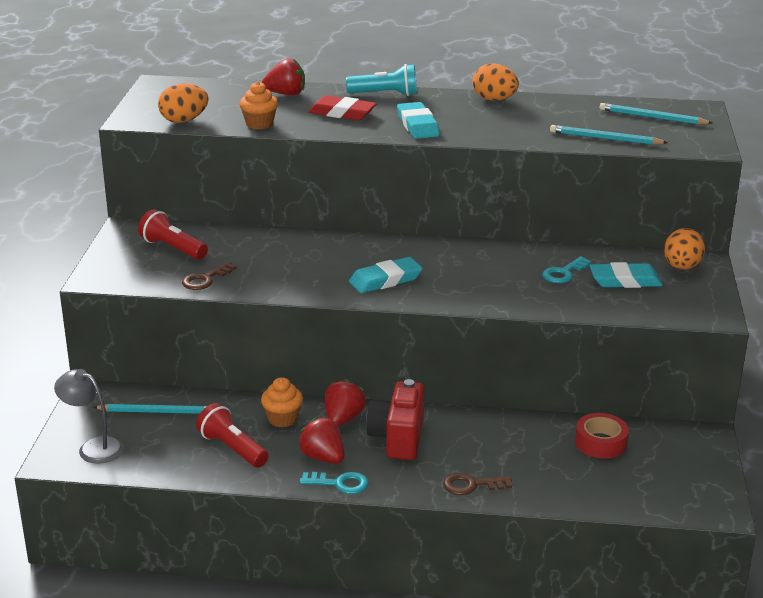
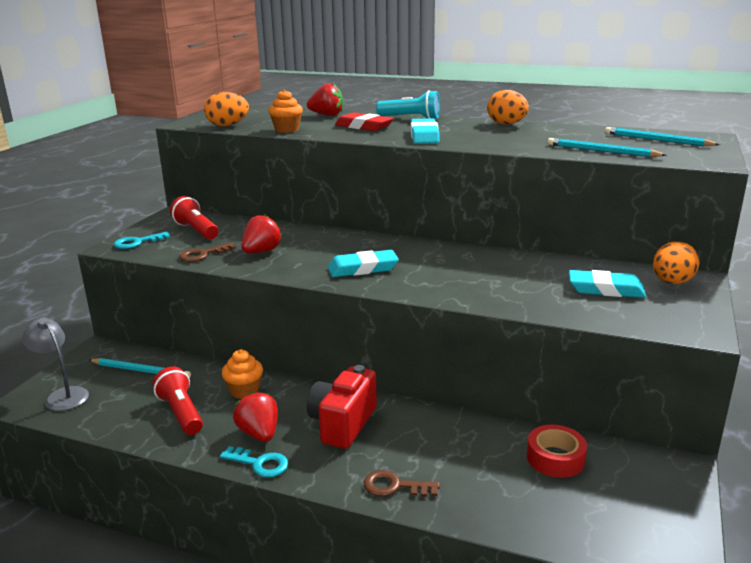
camera: 15 degrees right, 5 degrees down
red strawberry [325,379,366,426] -> red strawberry moved to [241,214,282,253]
turquoise key [542,256,591,283] -> turquoise key moved to [113,232,170,249]

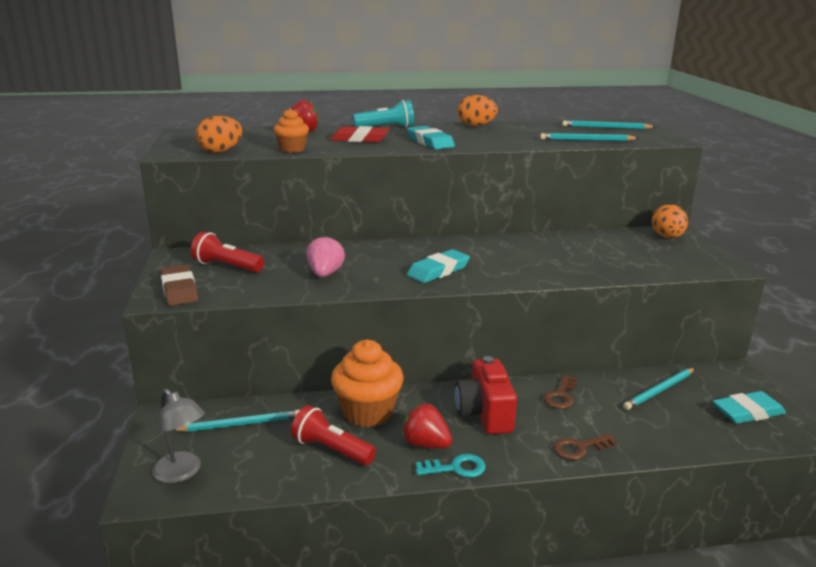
camera: 30 degrees left, 0 degrees up
grey lamp [22,318,89,411] -> grey lamp turned 150 degrees counterclockwise [152,389,205,483]
turquoise key [113,232,170,249] -> brown eraser [160,265,198,306]
brown key [179,242,236,262] -> brown key moved to [543,375,577,409]
orange cupcake [222,350,263,399] -> orange cupcake [331,340,404,427], size x1.72
red strawberry [241,214,282,253] -> pink strawberry [306,235,345,277]
red tape [527,425,587,478] -> turquoise pencil [623,368,695,410]
turquoise eraser [569,270,646,298] -> turquoise eraser moved to [713,391,786,424]

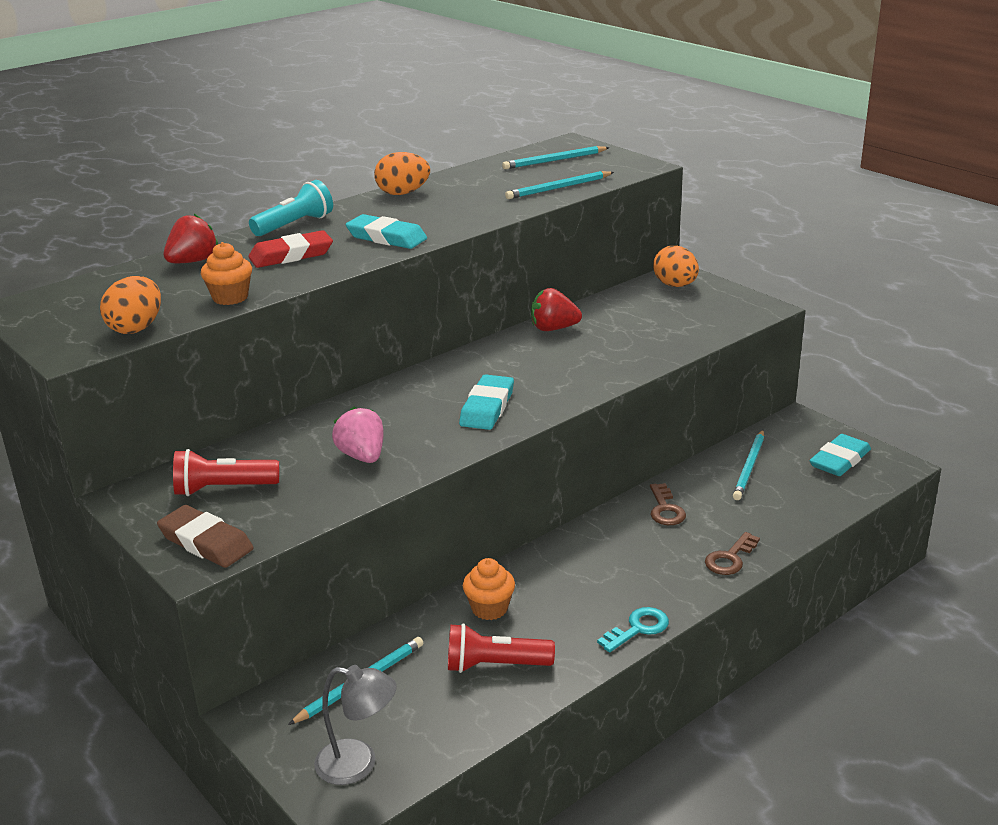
camera: 30 degrees left, 5 degrees up
orange cupcake [331,340,404,427] -> orange cupcake [463,558,515,620], size x0.58
red strawberry [401,403,453,448] -> red strawberry moved to [531,288,582,331]
red camera [455,356,517,434] -> none

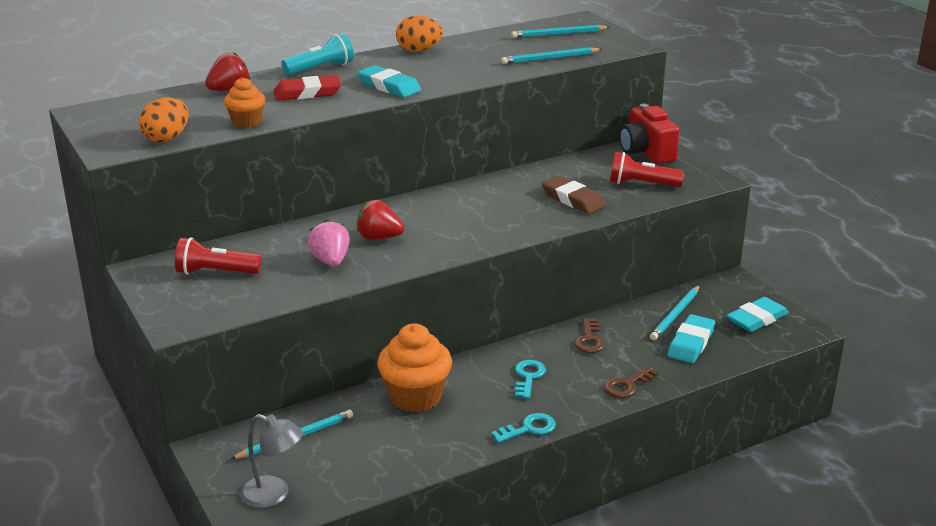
camera: 10 degrees right, 0 degrees up
brown eraser [157,505,254,568] -> brown eraser moved to [542,176,606,214]
red flashlight [448,623,555,673] -> red flashlight moved to [610,152,684,187]
turquoise eraser [459,374,514,430] -> turquoise eraser moved to [668,314,715,363]
orange cupcake [463,558,515,620] -> orange cupcake [377,324,452,412], size x1.72
red strawberry [531,288,582,331] -> red strawberry moved to [357,200,404,240]
orange egg [653,246,699,287] -> red camera [619,104,679,164]
none -> turquoise key [515,360,546,399]

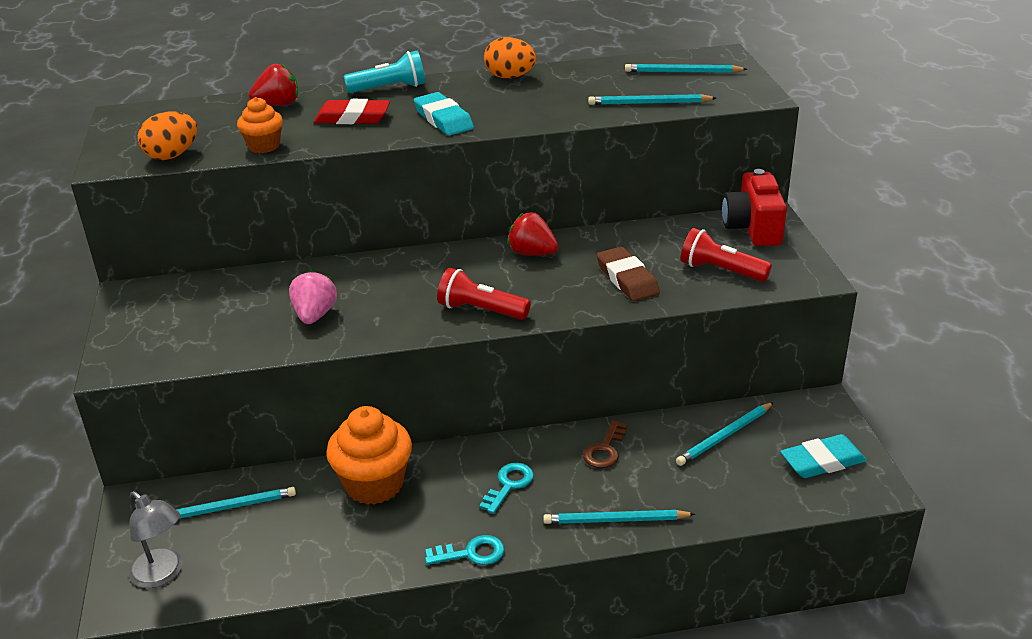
camera: 20 degrees right, 5 degrees up
red flashlight [175,237,261,274] -> red flashlight moved to [437,268,531,320]
red strawberry [357,200,404,240] -> red strawberry moved to [507,212,558,256]
brown key [604,366,659,398] -> turquoise pencil [543,510,695,524]
turquoise eraser [668,314,715,363] -> none

